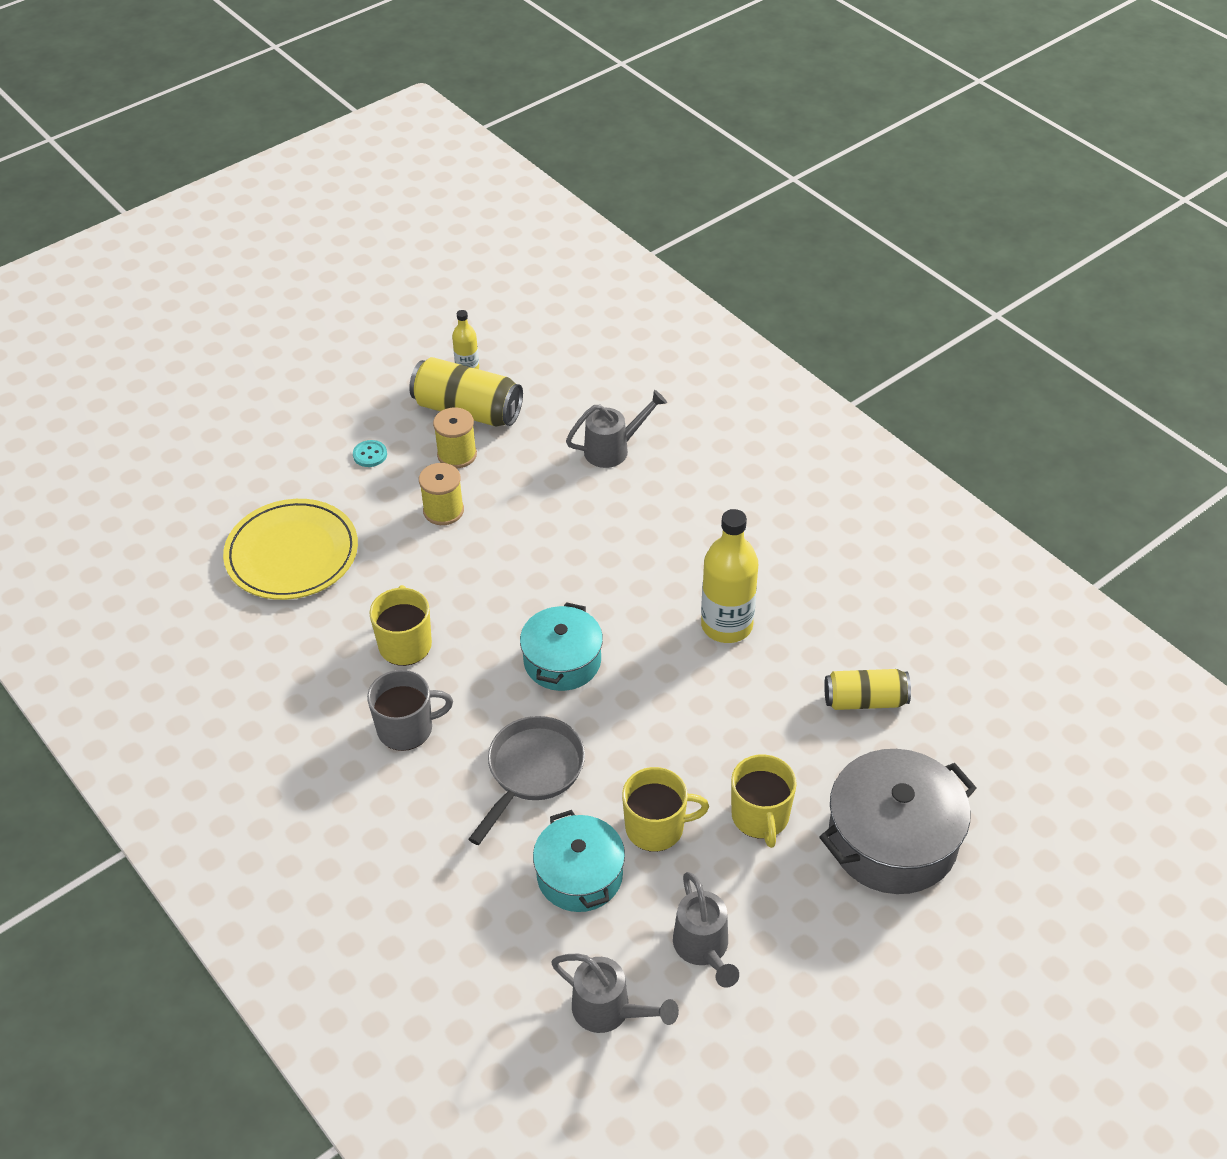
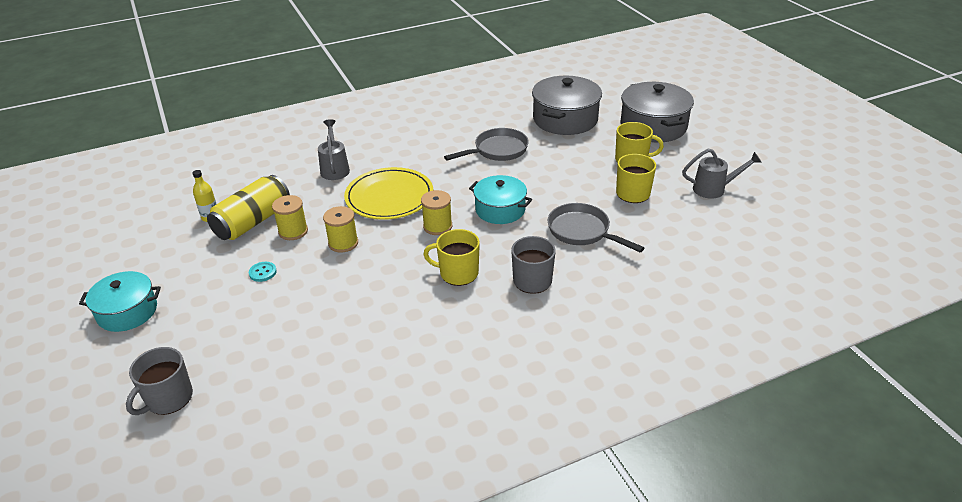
camera: 75 degrees left, 10 degrees down
yellow plate [223,499,358,600] -> yellow plate moved to [344,167,433,220]
turquoise pot [533,810,625,912] -> turquoise pot moved to [79,271,161,332]
grey watering can [551,953,679,1033] -> none
yellow bottle [701,509,758,643] -> grey pan [444,128,529,161]
yellow can [824,669,911,710] -> grey pot [532,76,602,135]
none -> grey mug [126,347,193,415]
none -> yellow spool [421,190,452,235]

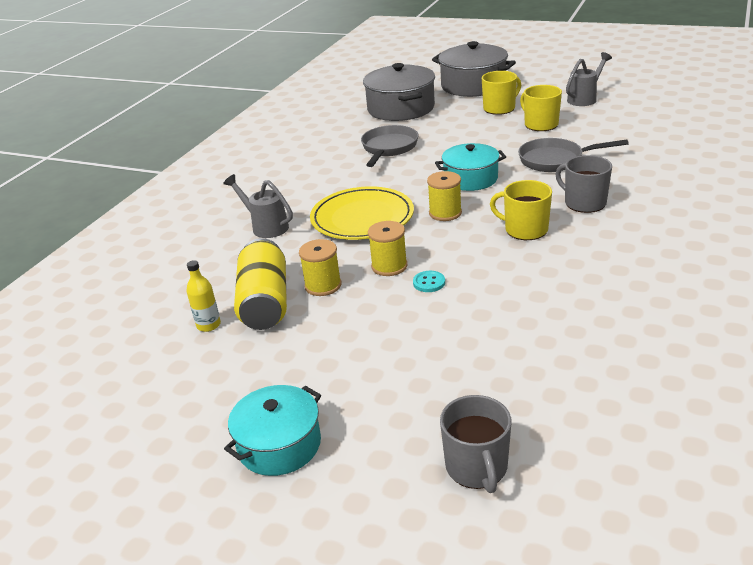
camera: 40 degrees left, 5 degrees down
turquoise button [249,262,277,282] -> turquoise button moved to [413,271,445,292]
yellow mug [423,229,480,286] -> yellow mug turned 60 degrees clockwise [490,180,552,240]

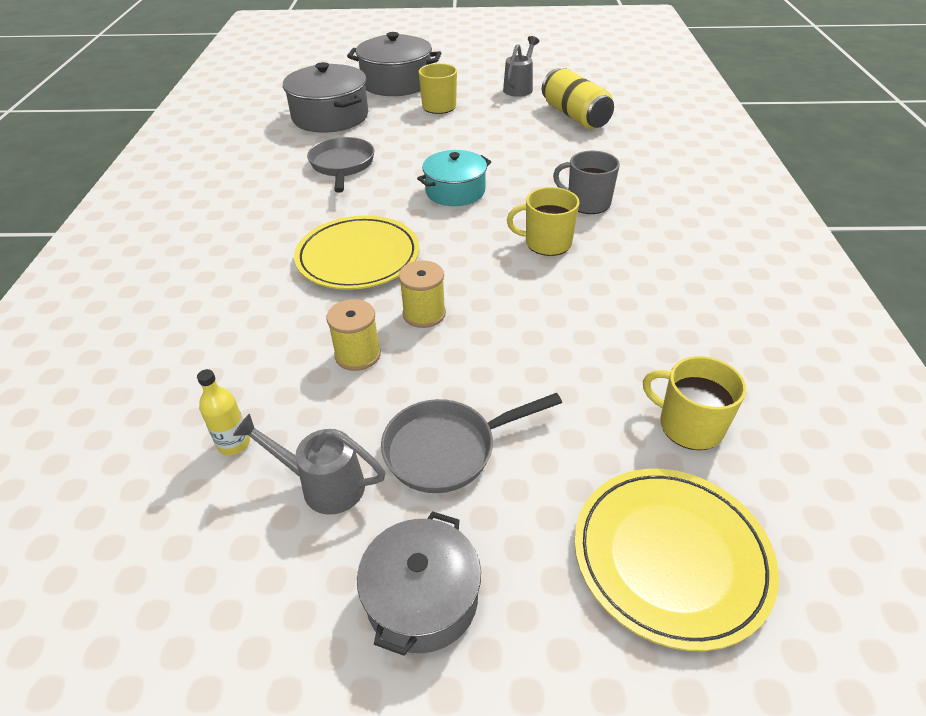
camera: 25 degrees left, 10 degrees up
grey watering can [223,174,293,238] -> grey watering can moved to [233,414,386,515]
turquoise pot [224,385,321,476] -> grey pot [357,511,481,656]
yellow can [234,238,287,330] -> yellow can moved to [542,68,614,129]
turquoise button [413,271,445,292] -> none
yellow spool [427,171,462,221] -> none
grey mug [440,395,511,493] -> yellow plate [574,469,779,651]
grey pan [518,138,629,172] -> grey pan moved to [381,393,562,493]
yellow mug [520,85,562,131] -> yellow mug moved to [643,356,746,450]

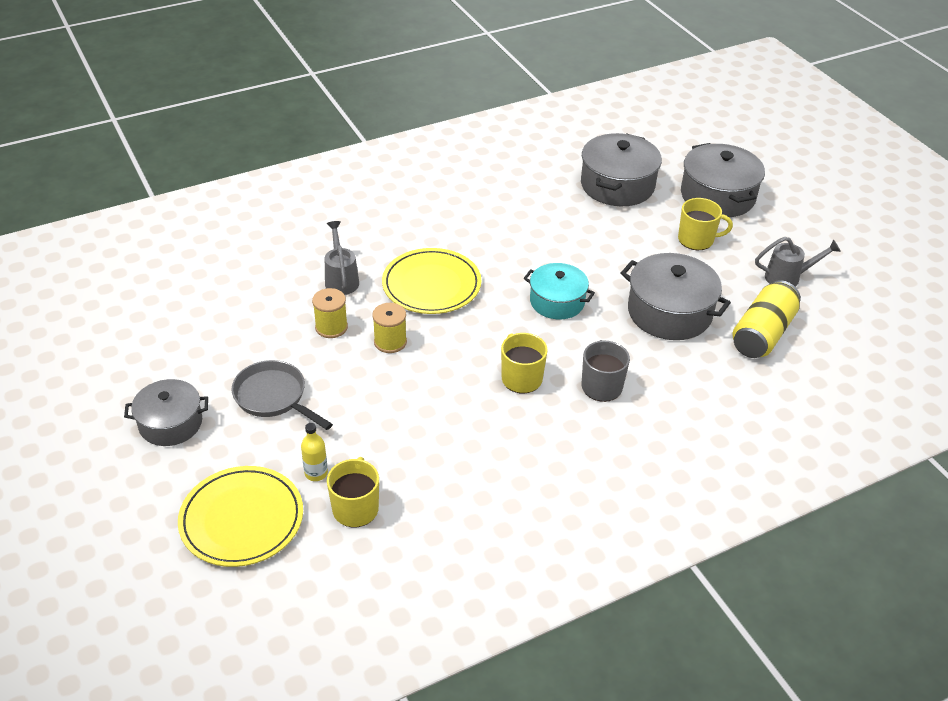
camera: 60 degrees right, 0 degrees up
yellow bottle [197,369,250,455] -> yellow bottle moved to [301,423,328,481]
grey watering can [233,414,386,515] -> grey watering can moved to [325,221,359,295]
grey pan [307,137,375,193] -> none
none -> grey pot [621,253,731,340]

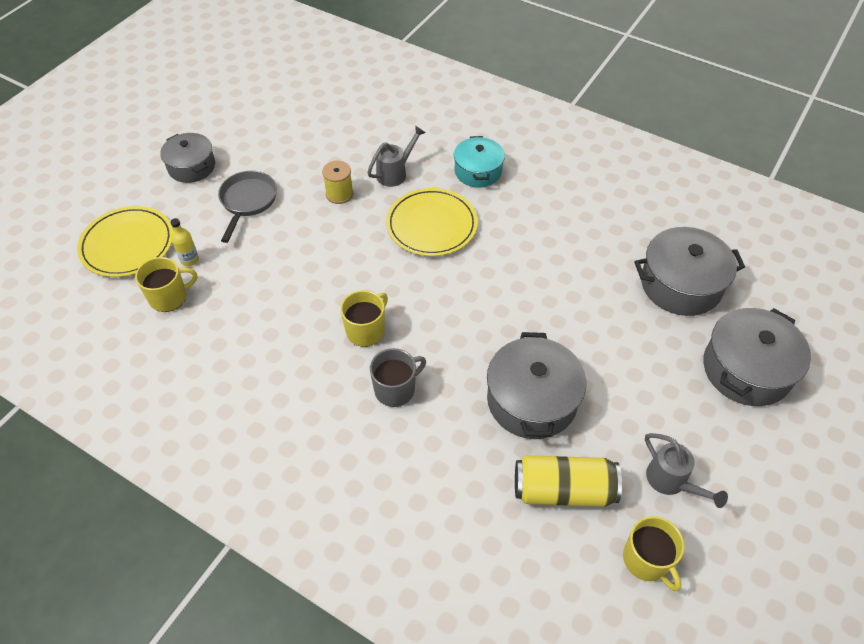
camera: 60 degrees right, 10 degrees up
yellow spool [372,303,407,353] -> none
turquoise pot [524,263,595,319] -> turquoise pot moved to [454,136,505,187]
yellow mug [678,198,733,250] -> yellow mug moved to [623,516,685,591]

